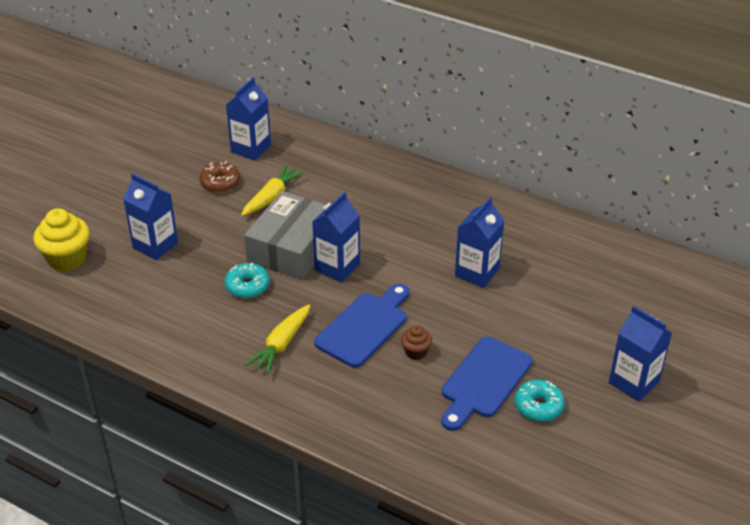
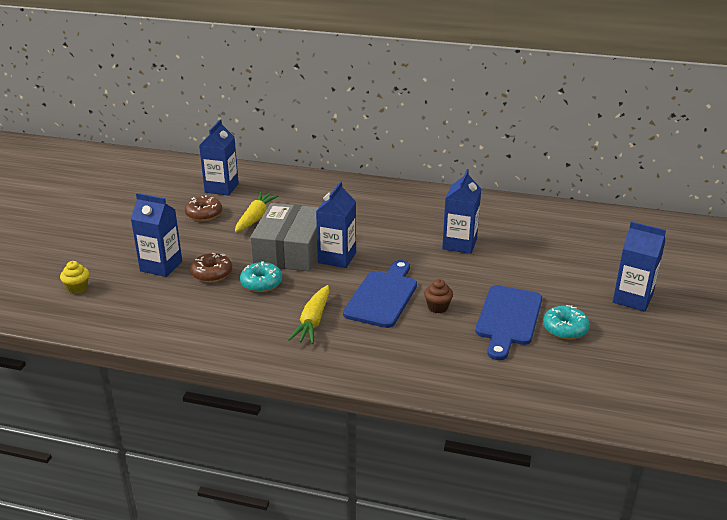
camera: 15 degrees left, 10 degrees down
yellow cupcake [33,208,90,272] -> yellow cupcake [60,261,89,294], size x0.53
none -> brown donut [190,253,232,283]

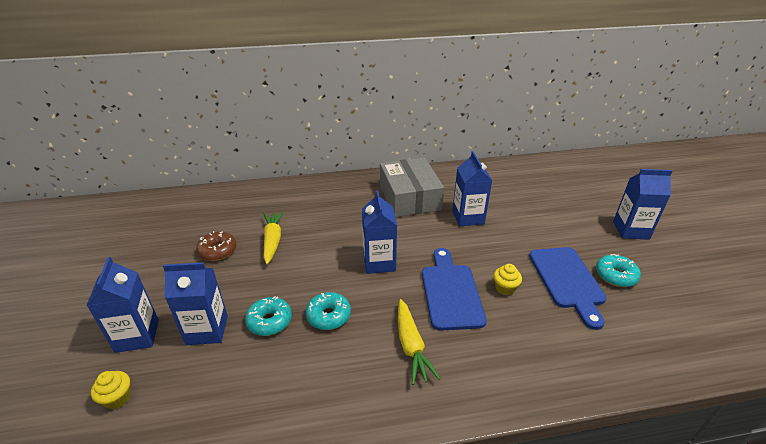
camera: 25 degrees left, 5 degrees up
brown donut [190,253,232,283] -> turquoise donut [245,296,292,336]
blue carton [199,119,239,195] -> blue carton moved to [87,257,159,353]
grey box [250,203,319,271] -> grey box moved to [380,157,444,217]
brown cupcake [424,279,453,313] -> yellow cupcake [494,264,522,295]

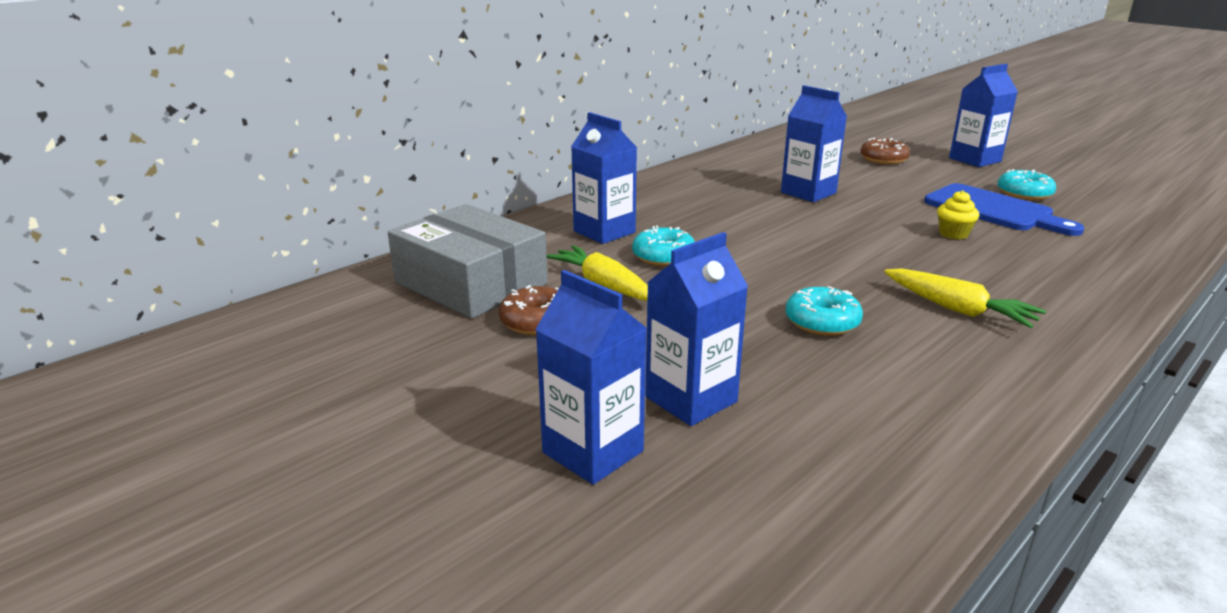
camera: 35 degrees left, 10 degrees down
yellow cupcake [91,371,131,409] -> none
turquoise donut [245,296,292,336] -> turquoise donut moved to [632,226,695,267]
blue carton [362,191,397,274] -> blue carton moved to [571,112,637,244]
grey box [380,157,444,217] -> grey box moved to [388,204,548,319]
blue cutting board [422,248,487,331] -> none
none -> brown donut [860,138,910,165]

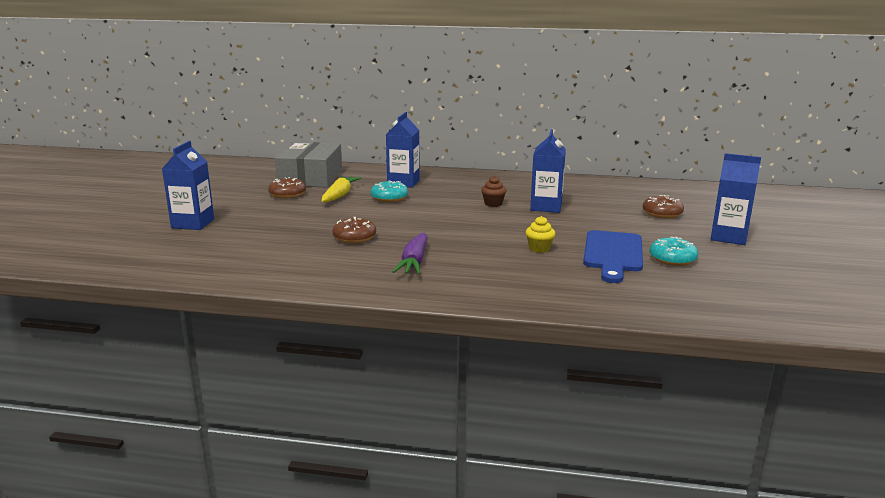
camera: 55 degrees right, 5 degrees down
blue carton [645,232,748,426] -> none
turquoise donut [785,286,863,336] -> brown donut [333,217,376,244]
yellow carrot [884,268,1046,328] -> purple carrot [392,233,428,274]
none -> brown cupcake [481,176,506,207]

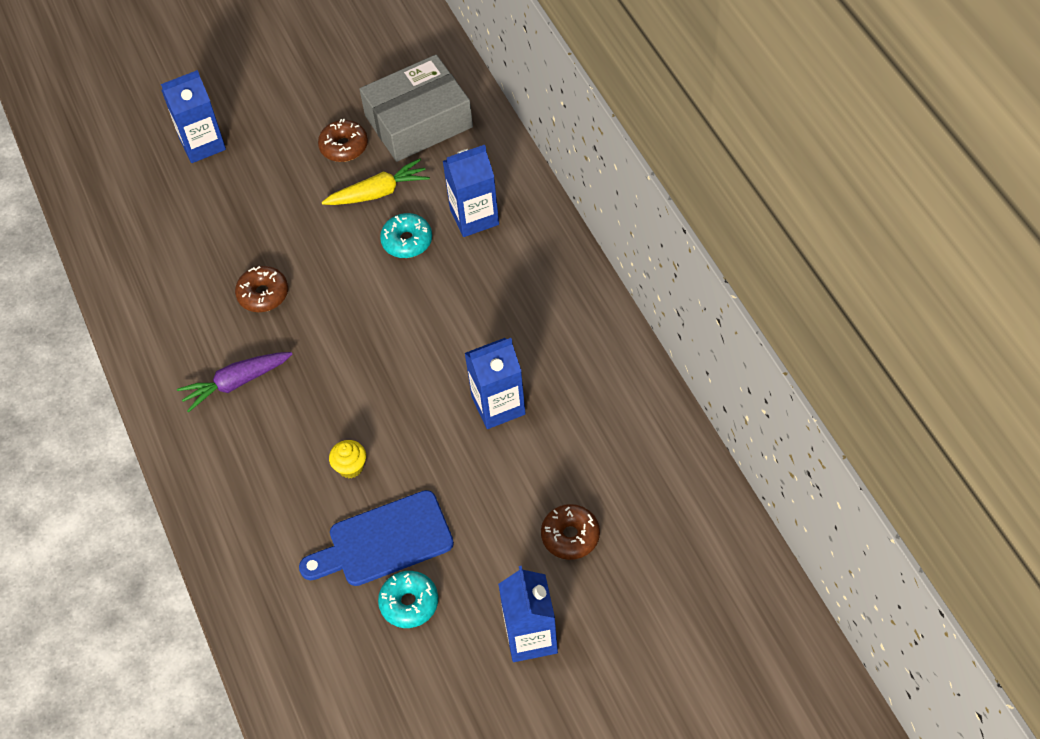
camera: 60 degrees right, 35 degrees up
brown cupcake [481,176,506,207] -> none

